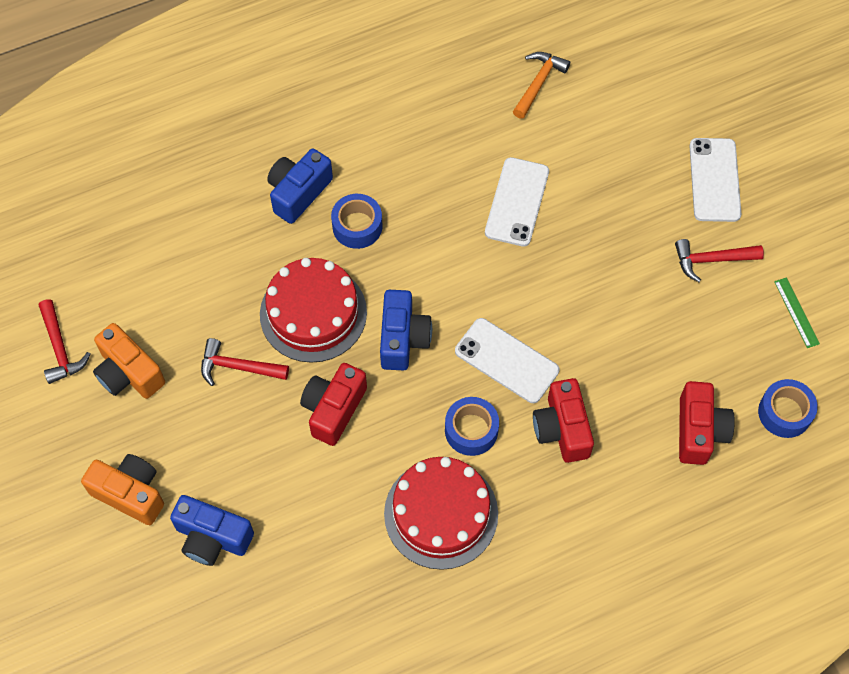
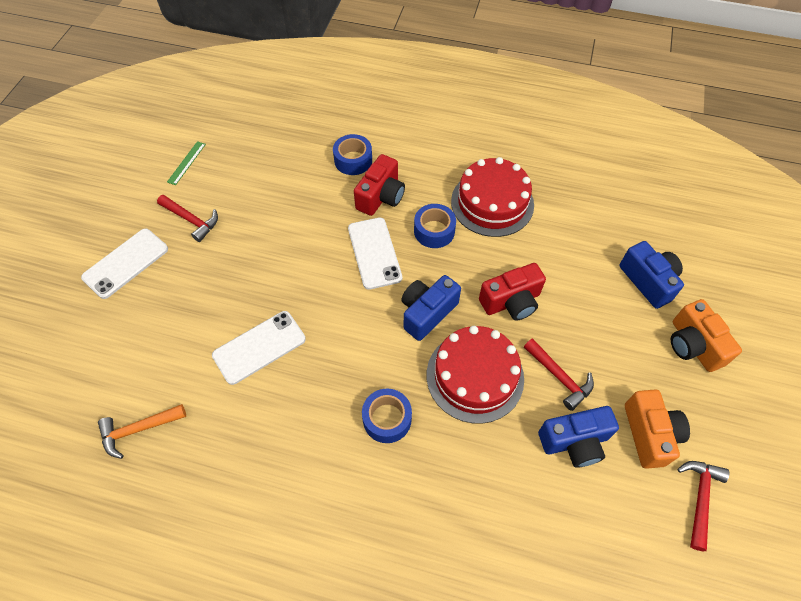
camera: 140 degrees left, 5 degrees down
blue camera [267,148,333,224] -> blue camera moved to [538,406,619,468]
red camera [679,381,735,465] -> none
blue tape [758,379,818,438] -> blue tape moved to [333,134,372,175]

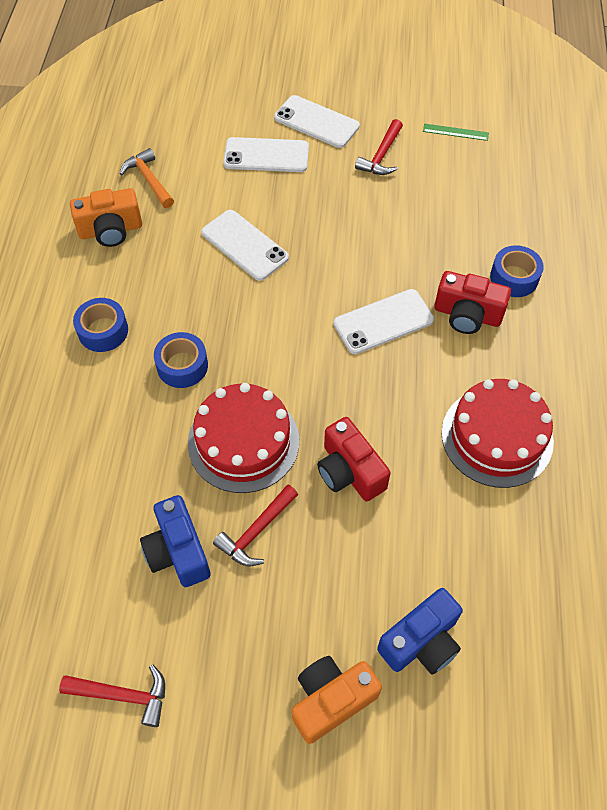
camera: 80 degrees right, 0 degrees up
blue camera [401,275,461,341] -> none
blue tape [414,204,456,248] -> blue tape moved to [73,298,128,352]
orange camera [625,389,690,469] -> orange camera moved to [70,188,142,247]
none -> white phone [223,137,309,172]

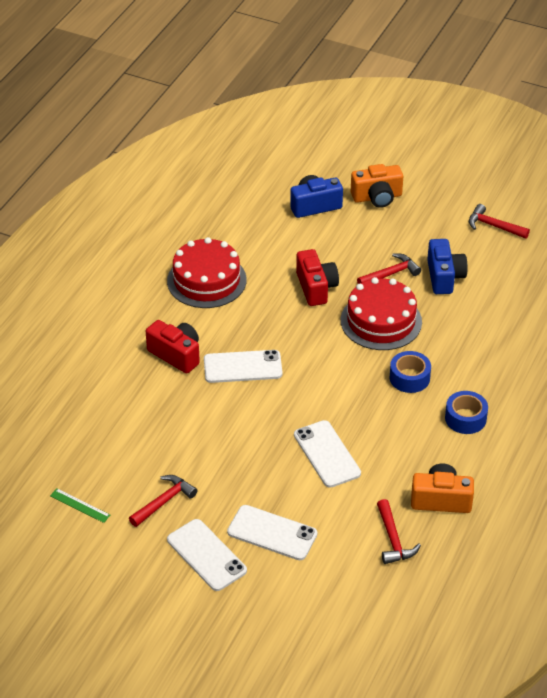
camera: 160 degrees left, 15 degrees down
orange hammer [120,148,174,208] -> red hammer [377,499,421,564]
blue tape [490,245,544,297] -> none

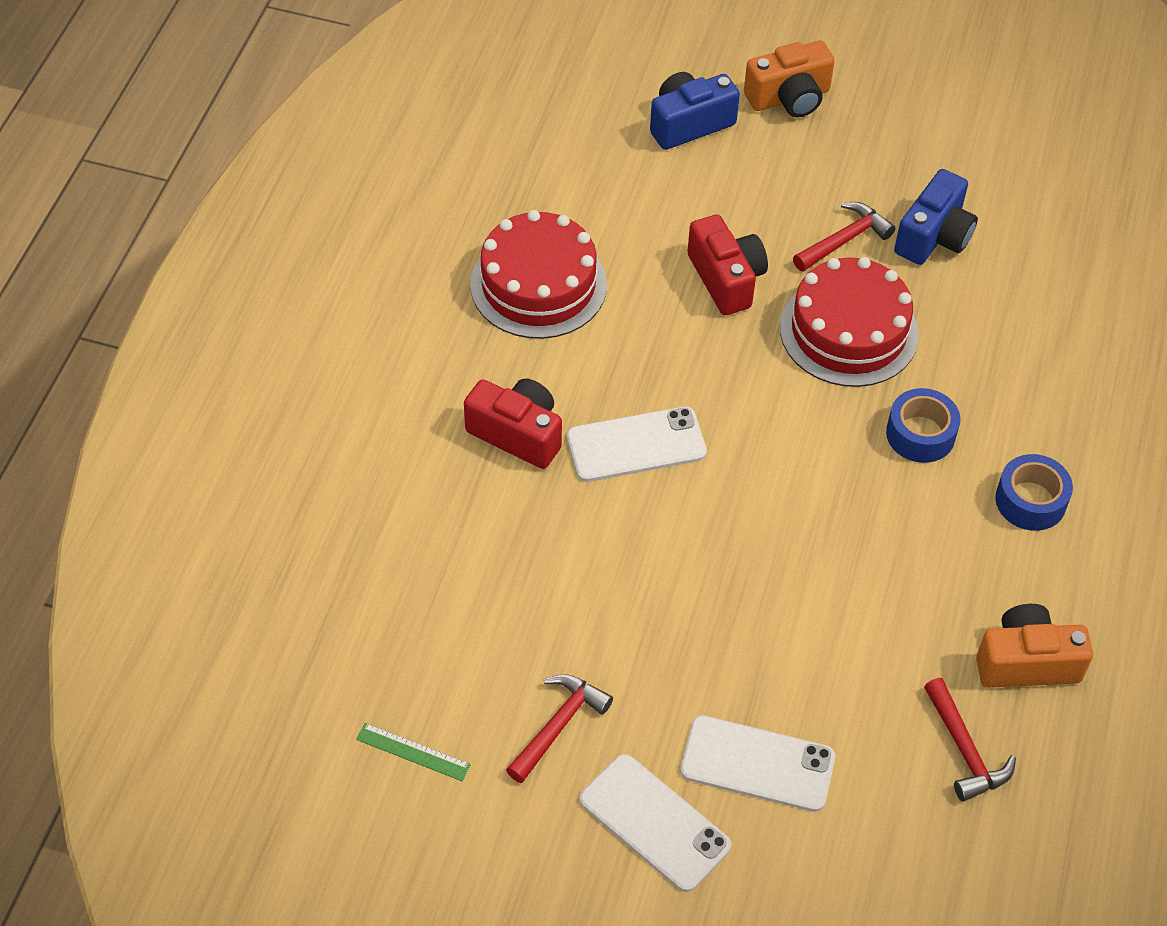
camera: 10 degrees left, 10 degrees up
white phone [294,420,361,488] -> none
blue camera [427,239,468,294] -> blue camera turned 45 degrees clockwise [894,169,978,265]
red hammer [469,204,530,239] -> none

